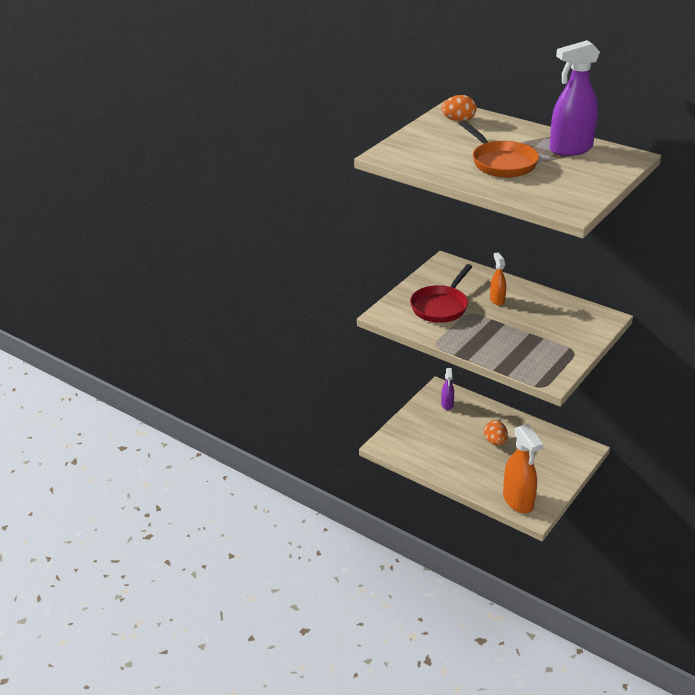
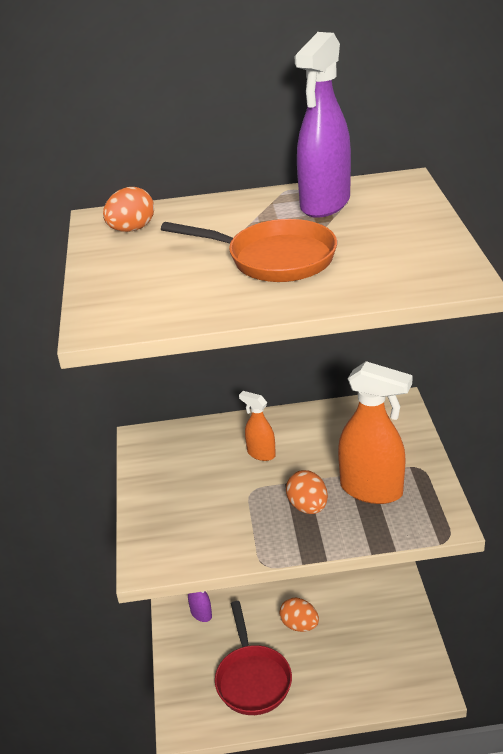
camera: 40 degrees left, 0 degrees up
red pan [410,264,473,323] -> red pan moved to [215,601,292,715]
orange spray bottle [503,424,543,513] -> orange spray bottle moved to [338,361,413,504]
none -> orange egg [286,470,328,514]

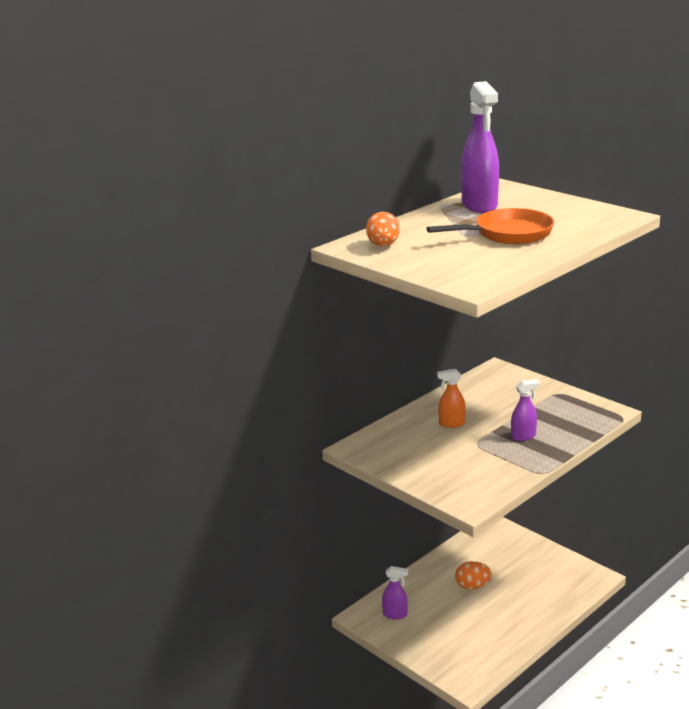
camera: 40 degrees left, 10 degrees down
red pan [215,601,292,715] -> none
orange egg [286,470,328,514] -> purple spray bottle [511,379,540,441]
orange spray bottle [338,361,413,504] -> none

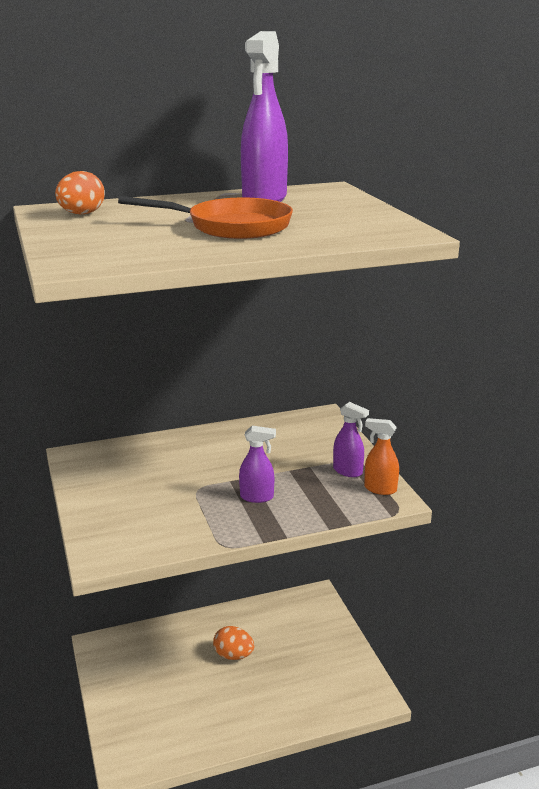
camera: 25 degrees right, 0 degrees up
purple spray bottle [382,566,408,620] -> purple spray bottle moved to [333,402,369,477]
orange spray bottle [437,369,466,428] -> orange spray bottle moved to [364,418,399,495]

